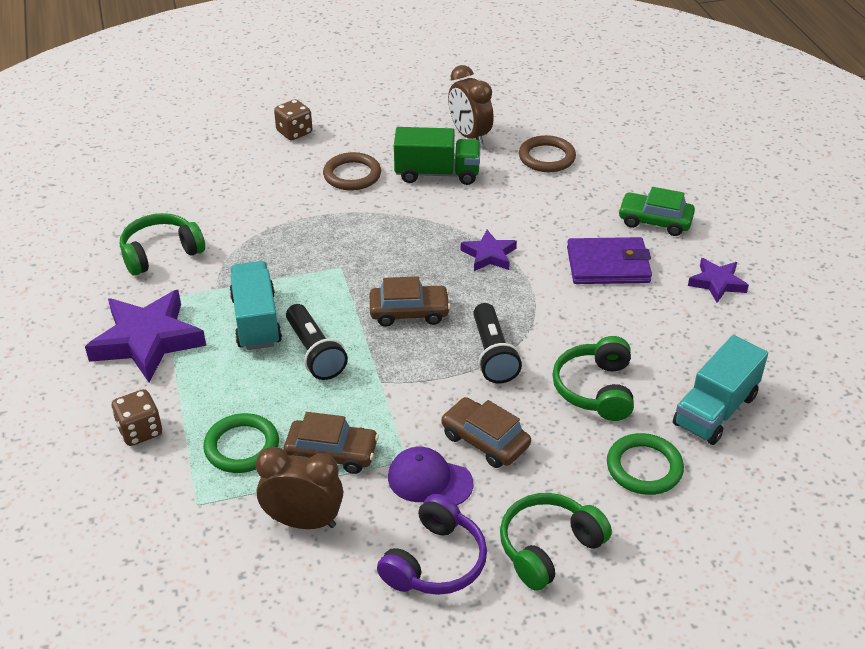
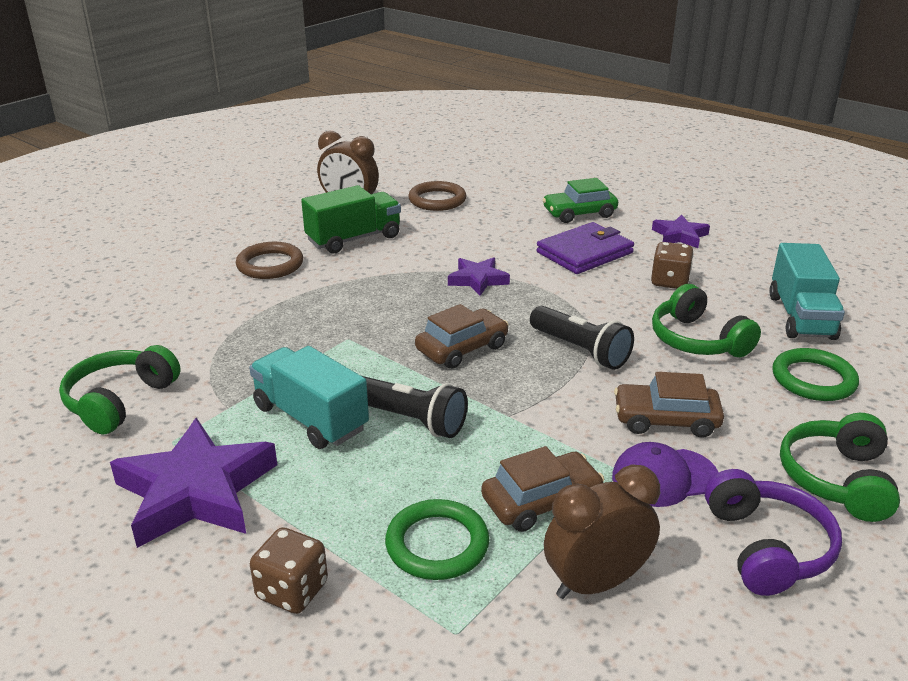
camera: 35 degrees left, 10 degrees down
brown dice [274,99,312,140] -> brown dice moved to [651,242,694,289]

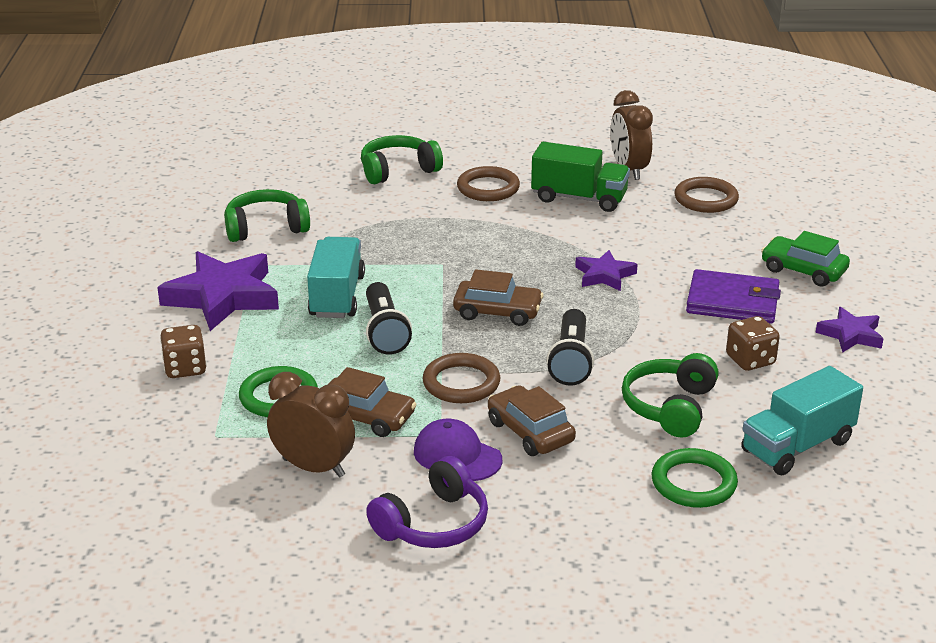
camera: 50 degrees right, 0 degrees up
green headphones [780,413,900,522] -> green headphones moved to [361,135,443,184]
none -> brown ring [423,353,501,403]

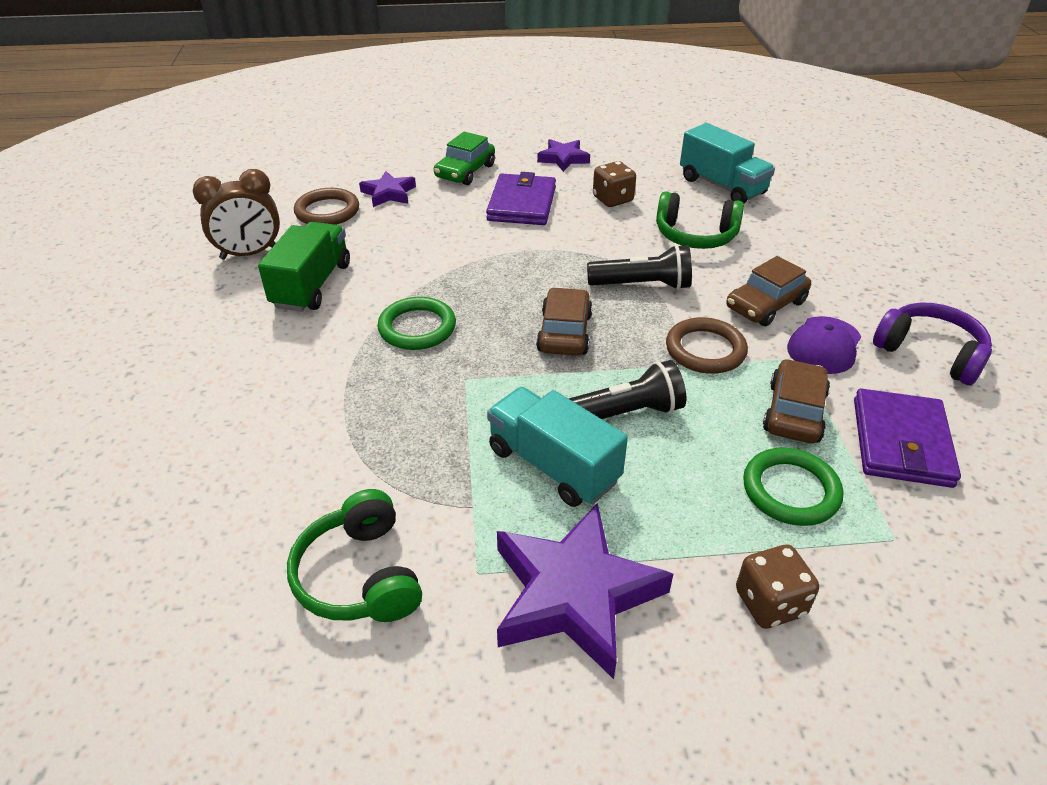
camera: 95 degrees left, 10 degrees up
brown clock [267,372,355,477] -> purple wallet [854,389,961,488]
turquoise truck [307,237,365,318] -> turquoise truck turned 45 degrees clockwise [487,387,628,507]
green headphones [361,135,443,184] -> none
brown ring [457,166,520,201] -> none
purple star [575,250,638,291] -> purple star moved to [359,171,416,207]
green ring [651,448,738,508] -> green ring moved to [377,297,456,350]

